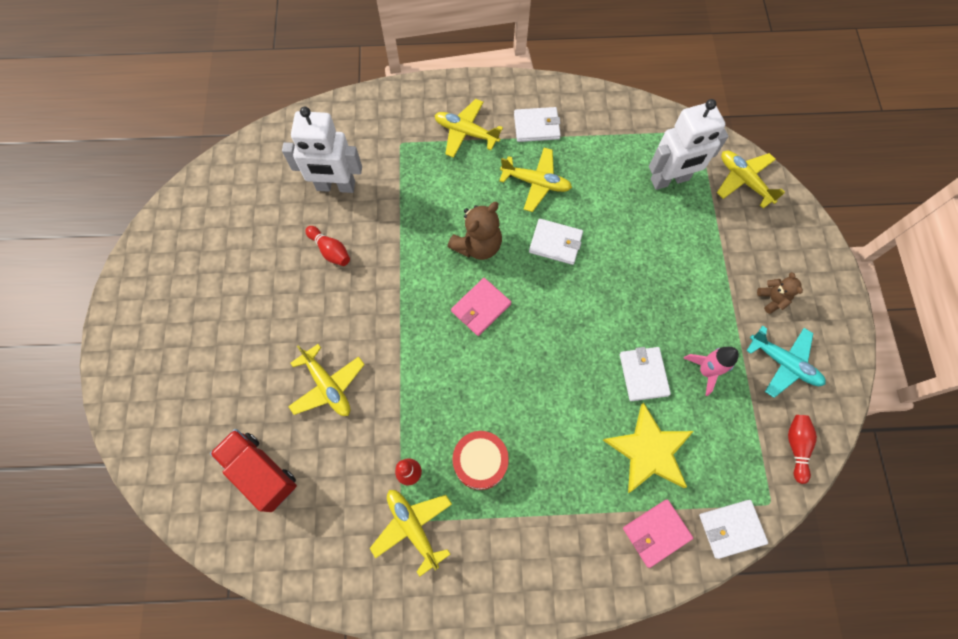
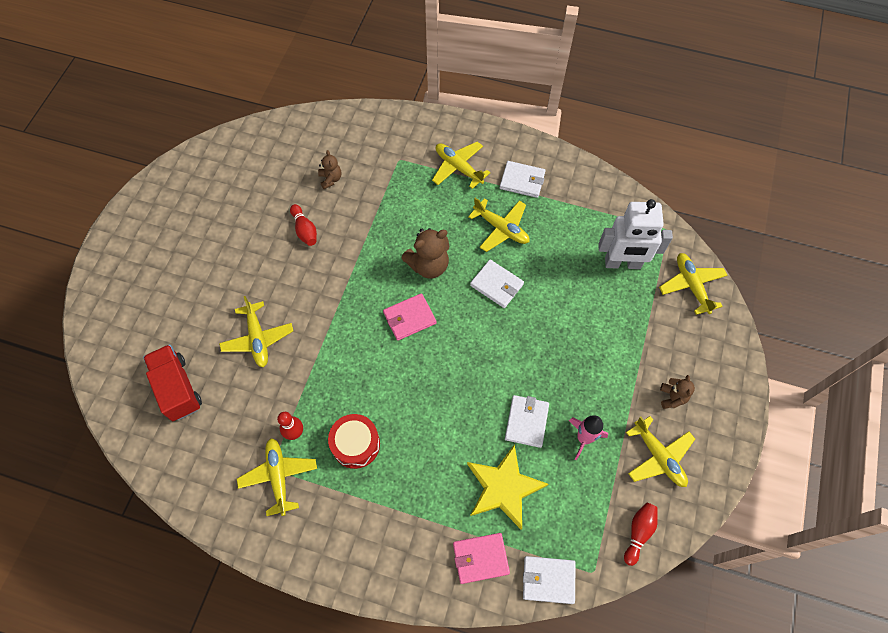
camera: 20 degrees right, 5 degrees down
white robot [282,106,362,193] -> brown teddy bear [318,150,341,189]
turquoise plane [746,326,826,398] -> yellow plane [626,416,695,487]

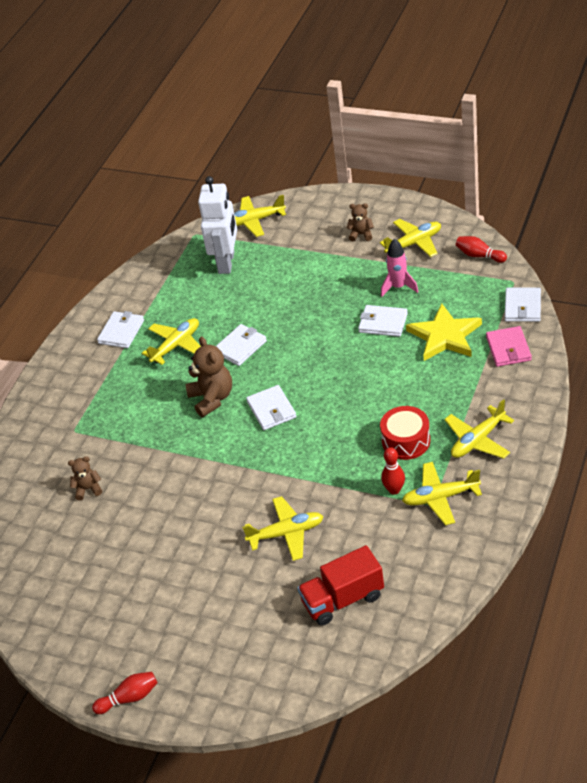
camera: 80 degrees left, 20 degrees down
red bowling pin [290,204,317,246] -> red bowling pin moved to [92,672,158,714]
pink wallet [383,293,437,341] -> white wallet [246,385,296,430]
yellow plane [432,141,490,189] -> yellow plane moved to [444,399,514,459]

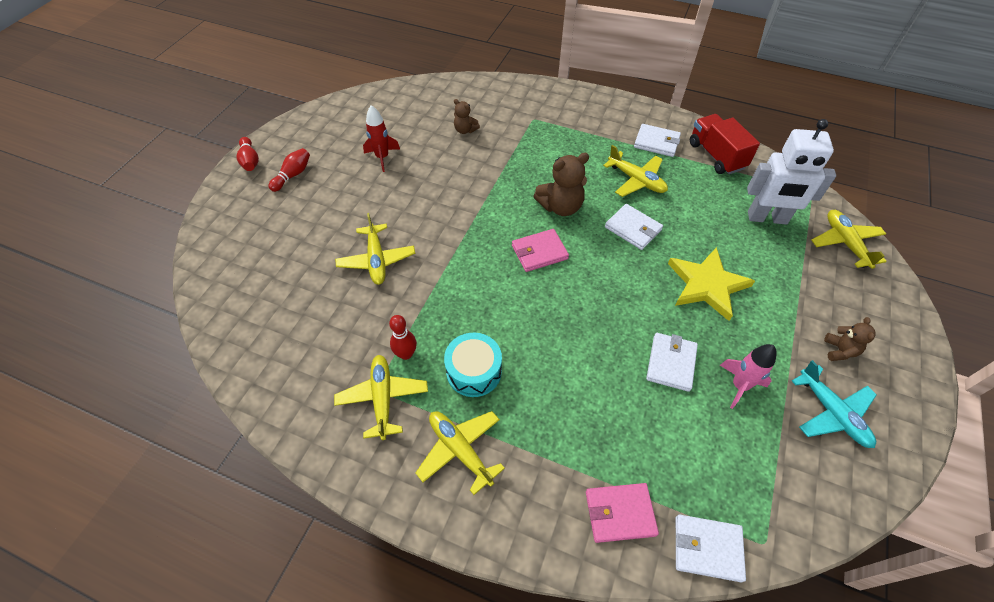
camera: 85 degrees right, 10 degrees up
brown teddy bear [68,456,102,500] -> brown teddy bear turned 135 degrees clockwise [454,99,480,134]
white wallet [246,385,296,430] -> pink wallet [512,229,569,272]
red truck [297,545,384,626] -> red truck moved to [690,114,760,174]
yellow plane [380,219,441,257] -> turquoise plane [792,360,877,448]
red drum [380,406,430,460] -> turquoise drum [444,333,502,397]
yellow star [406,303,482,361] -> yellow star moved to [668,247,755,321]
red bowling pin [456,236,507,263] -> red bowling pin moved to [269,148,310,192]
none -> red rocket [363,105,400,172]

